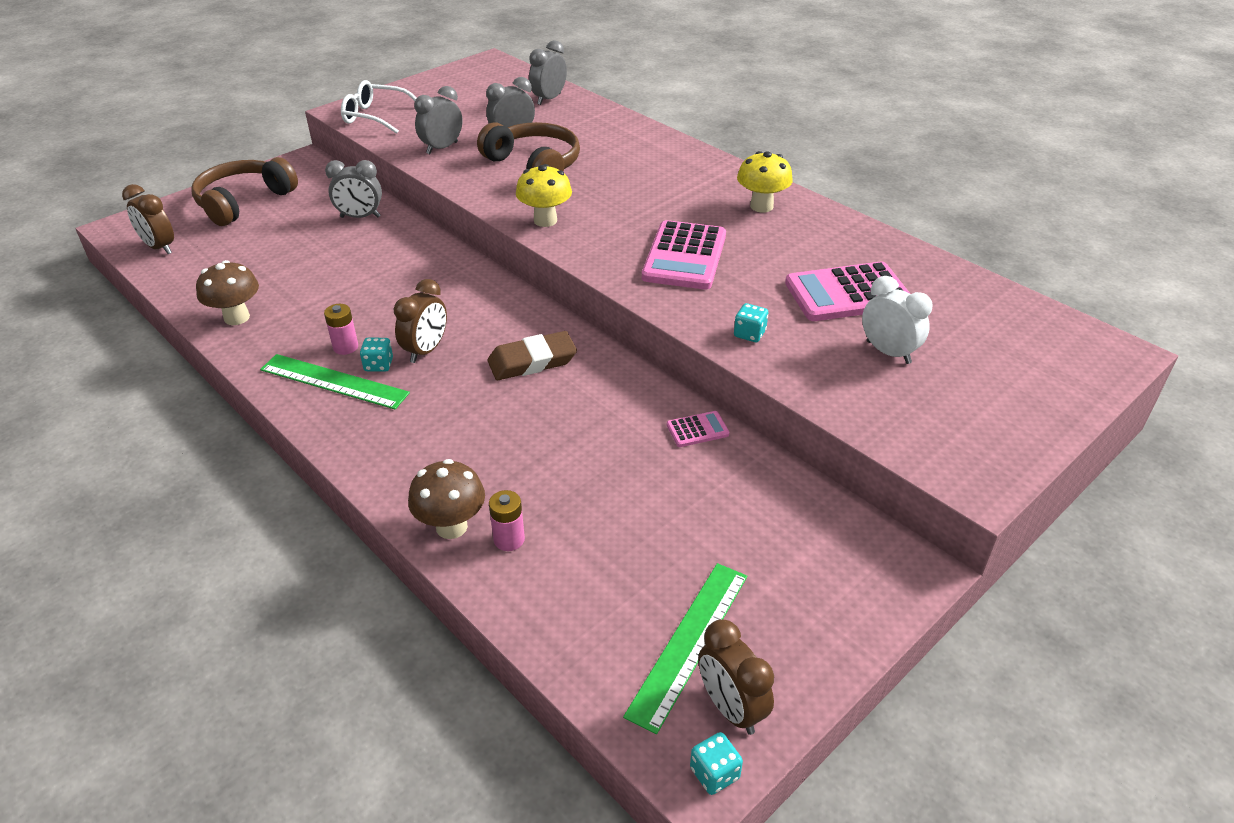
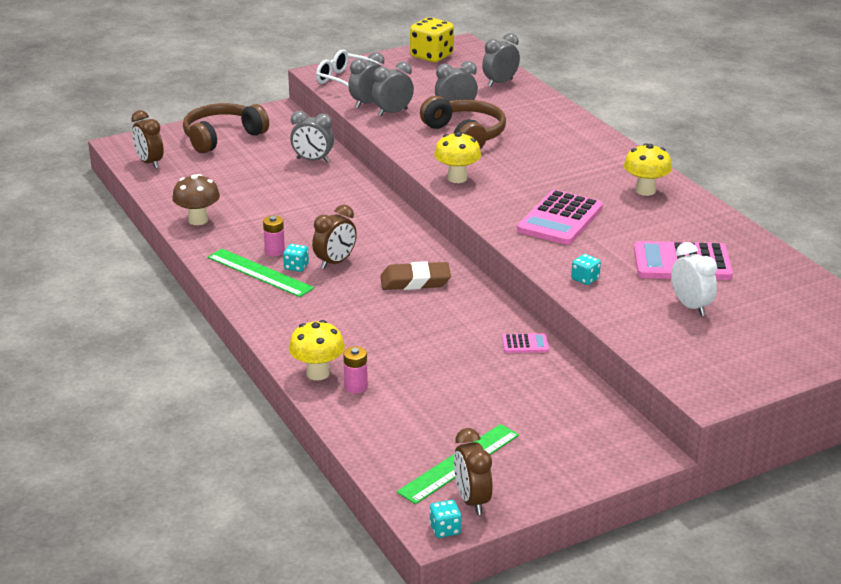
camera: 15 degrees right, 10 degrees down
brown mushroom [408,459,485,539] -> yellow mushroom [289,320,345,380]
none -> grey clock [348,52,385,108]
none -> yellow dice [410,17,454,62]

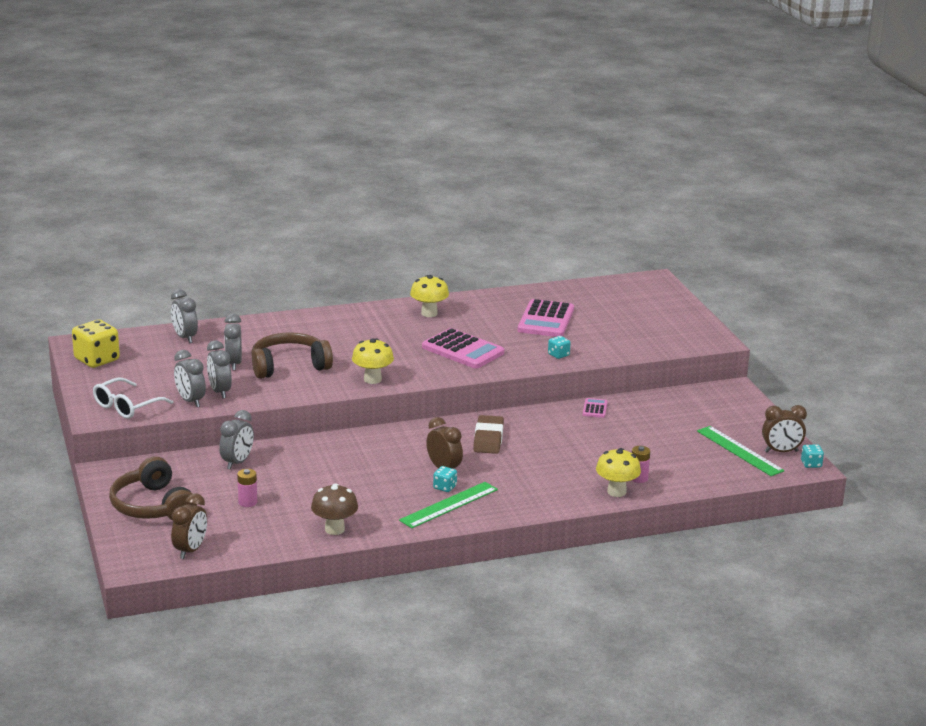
camera: 80 degrees left, 5 degrees down
brown clock [131,110,164,169] -> brown clock turned 45 degrees counterclockwise [171,494,207,559]
pink battery [263,216,285,256] -> pink battery moved to [237,469,257,507]
white clock [671,242,717,316] -> none

